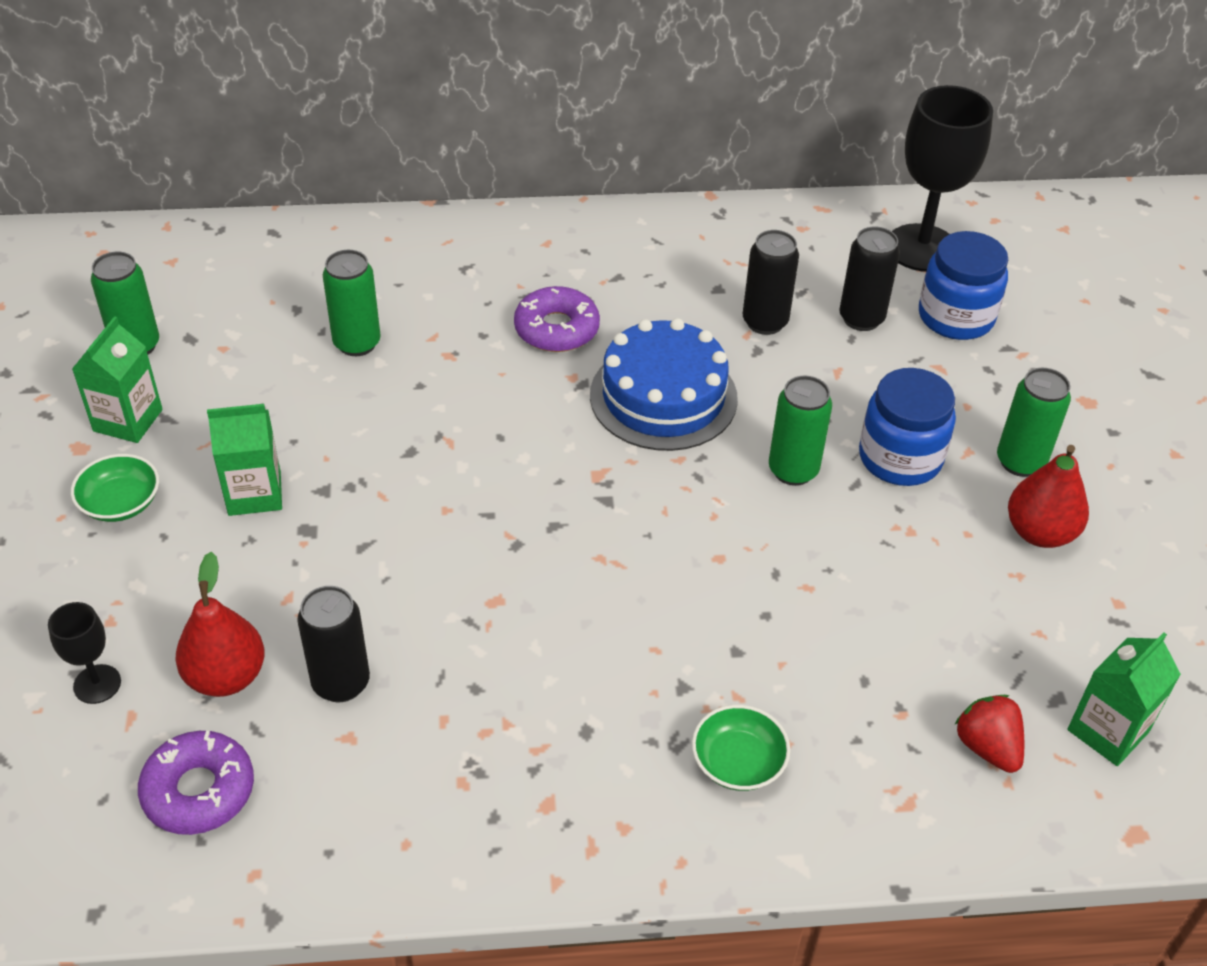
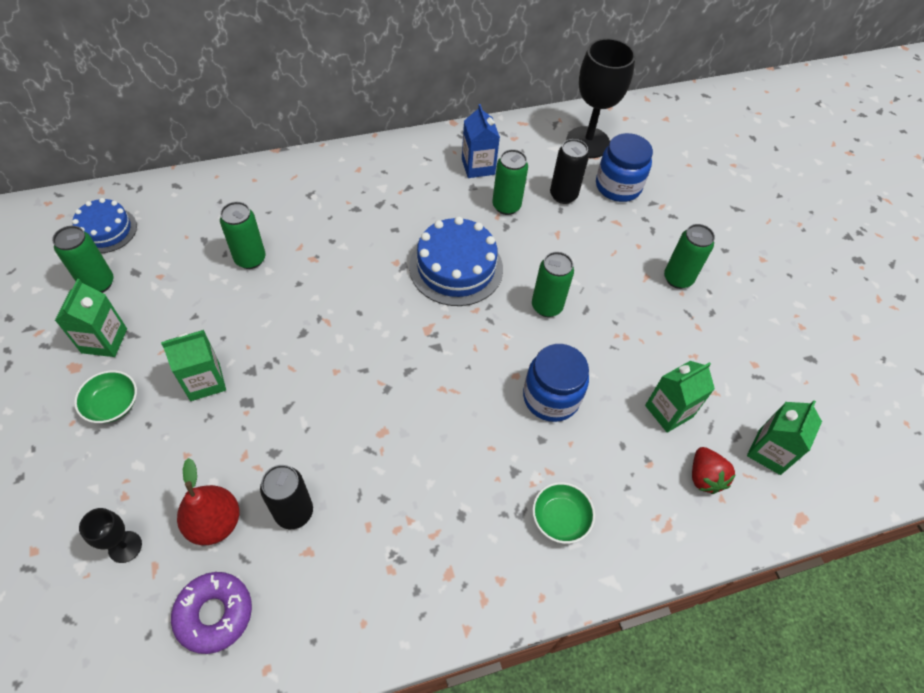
camera: 15 degrees left, 10 degrees up
purple donut [514,286,600,352] -> none
black can [743,230,799,335] -> green can [492,149,528,215]
blue jar [859,368,956,486] -> blue jar moved to [523,344,589,422]
red strawberry [955,695,1024,773] -> red strawberry turned 150 degrees counterclockwise [692,447,736,494]
red pear [1008,445,1089,548] -> none
none -> blue cake [72,198,137,253]
none -> blue carton [462,104,500,178]
none -> green carton [645,361,715,433]

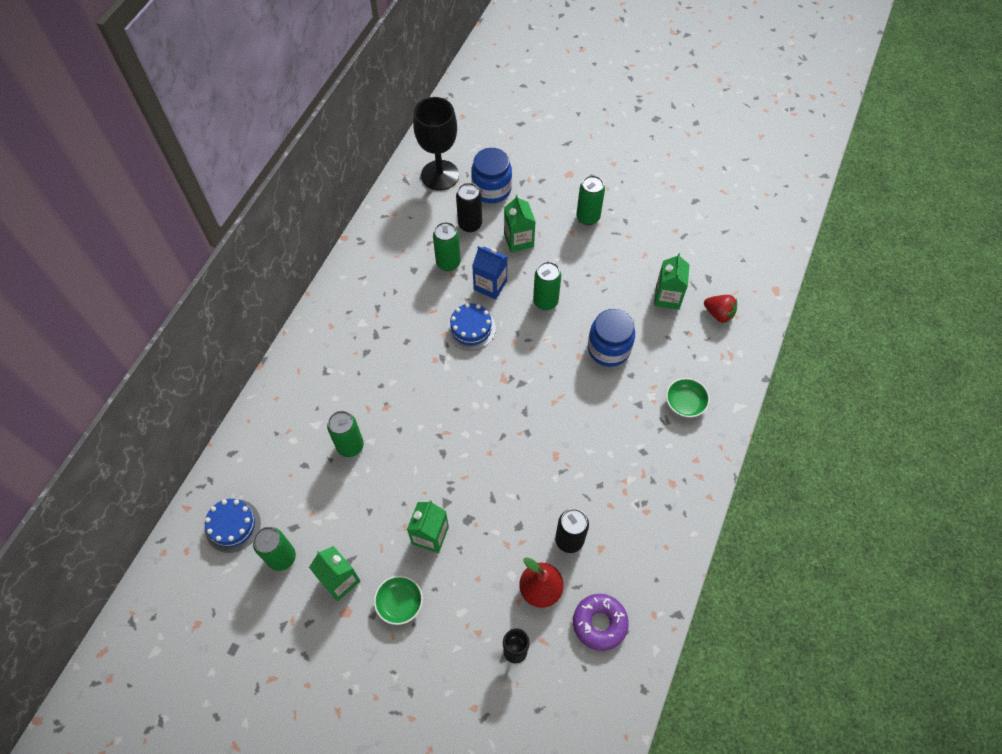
camera: 45 degrees left, 5 degrees up
blue cake [409,217,503,306] -> blue cake [447,303,496,350], size x0.63
blue carton [462,104,500,178] -> blue carton moved to [472,246,508,299]
green carton [747,400,822,475] -> green carton moved to [504,195,536,252]

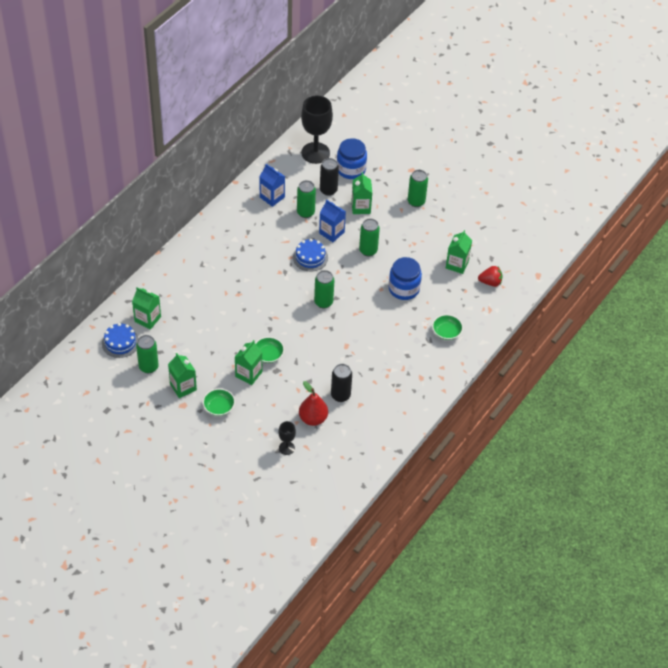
camera: 10 degrees right, 10 degrees down
green can [327,411,364,457] -> green can moved to [314,270,334,308]
purple donut [573,594,629,651] -> none
red strawberry [704,295,737,323] -> red strawberry turned 45 degrees counterclockwise [478,266,502,287]
none -> green carton [132,287,161,330]
none -> green bowl [255,337,284,363]
none -> blue carton [259,164,285,207]

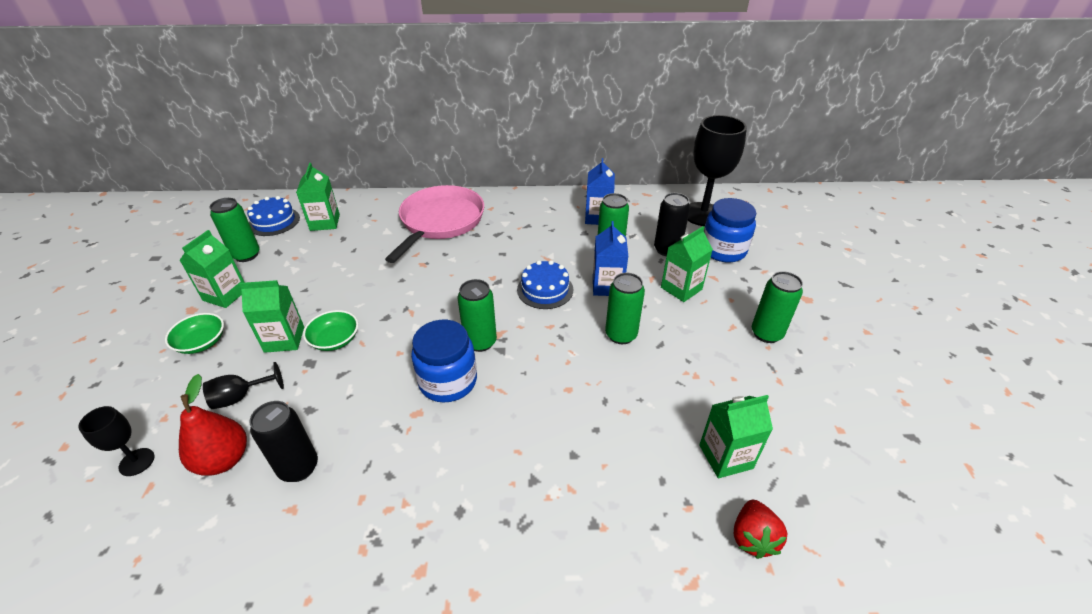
camera: 55 degrees right, 10 degrees down
blue jar [389,257,422,300] -> blue jar moved to [411,320,477,402]
green bowl [432,314,463,340] -> none
red strawberry [478,266,502,287] -> red strawberry turned 45 degrees clockwise [734,500,788,559]
none -> black goblet [203,362,284,409]
none -> pink pan [385,185,484,263]

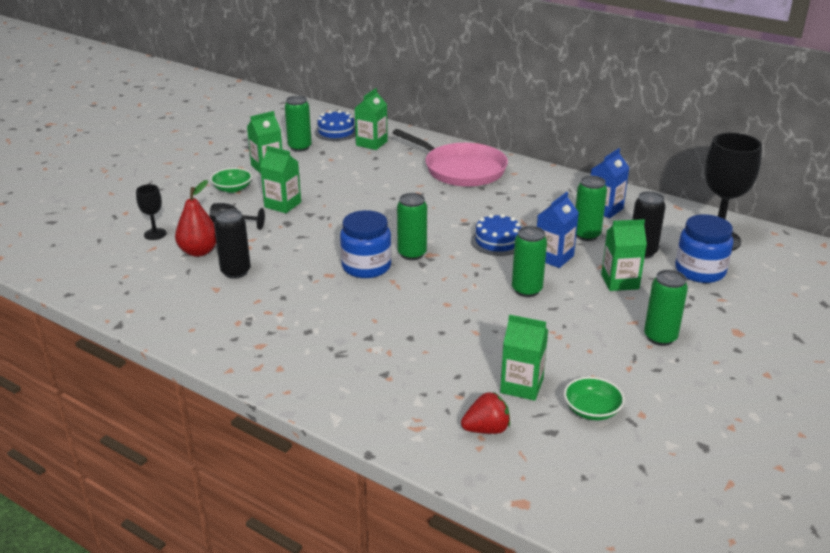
camera: 35 degrees right, 10 degrees down
green bowl [303,310,358,351] -> green bowl moved to [564,377,625,420]
pink pan [385,185,484,263] -> pink pan turned 75 degrees clockwise [393,129,508,187]
red strawberry [734,500,788,559] -> red strawberry turned 150 degrees counterclockwise [461,392,510,434]

